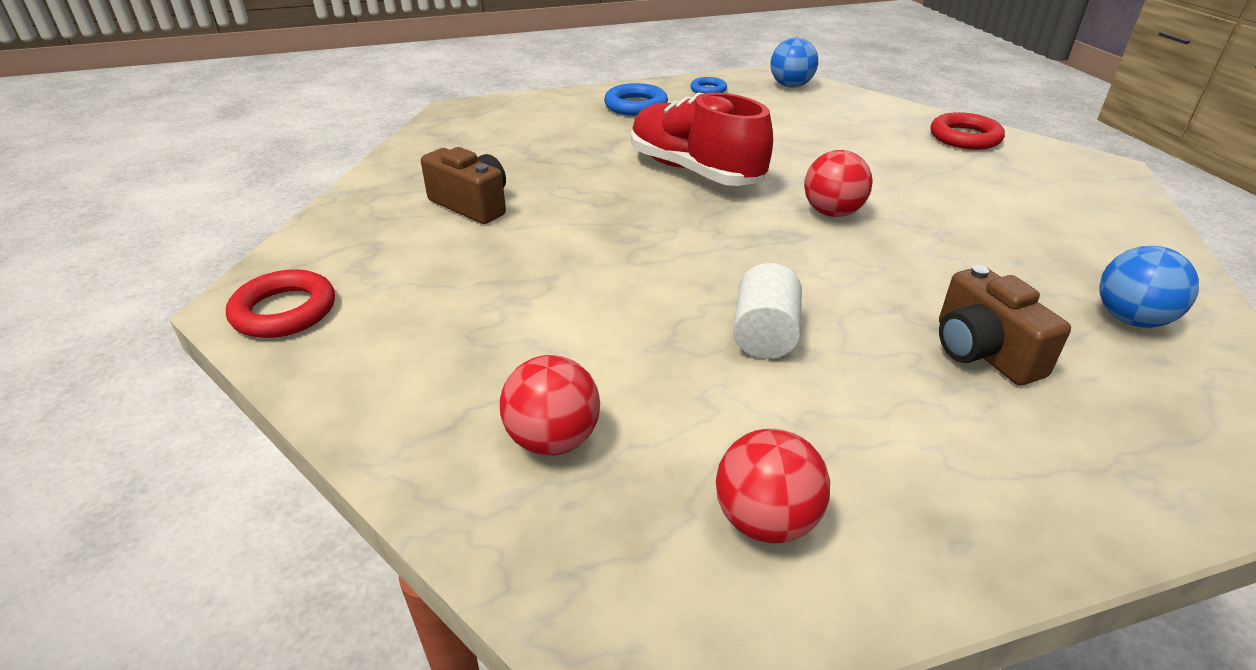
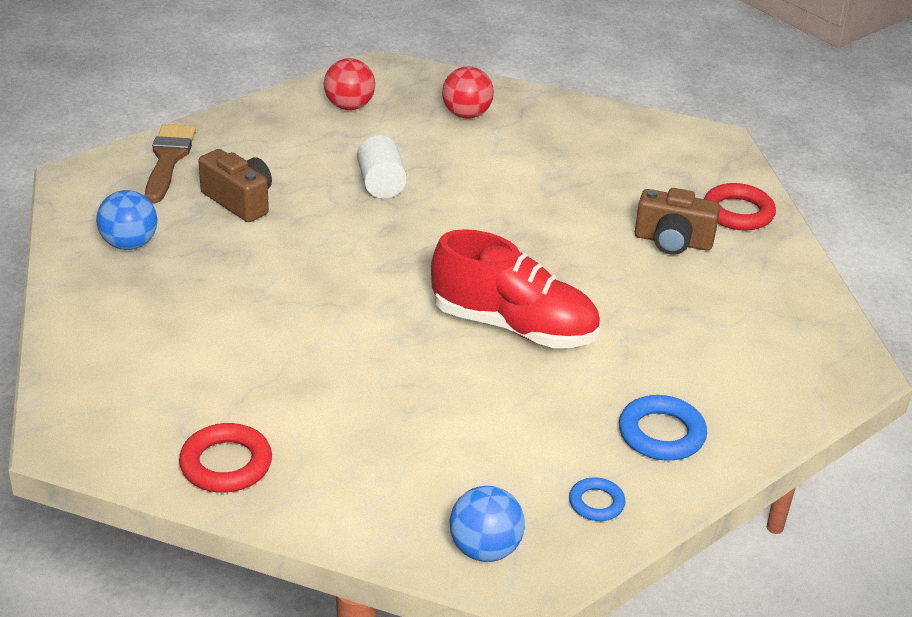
camera: 155 degrees right, 0 degrees up
red ring [226,269,335,338] -> red ring moved to [704,183,776,231]
red ball [804,150,873,217] -> none
none -> brown brush [145,124,196,203]

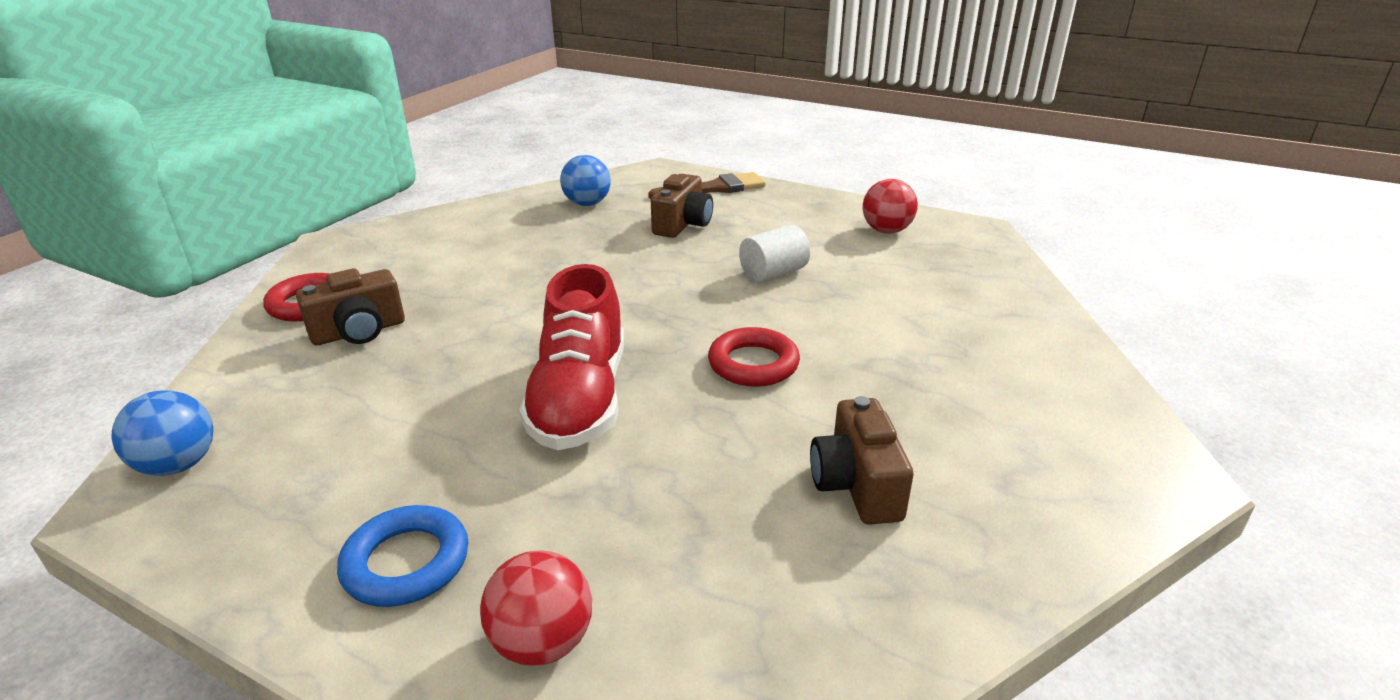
camera: 70 degrees right, 5 degrees down
red ball [442,66,494,119] -> red ball moved to [480,551,592,666]
blue ring [569,477,626,521] -> none
red ring [704,183,776,231] -> red ring moved to [708,327,800,387]
none -> brown camera [296,269,405,345]

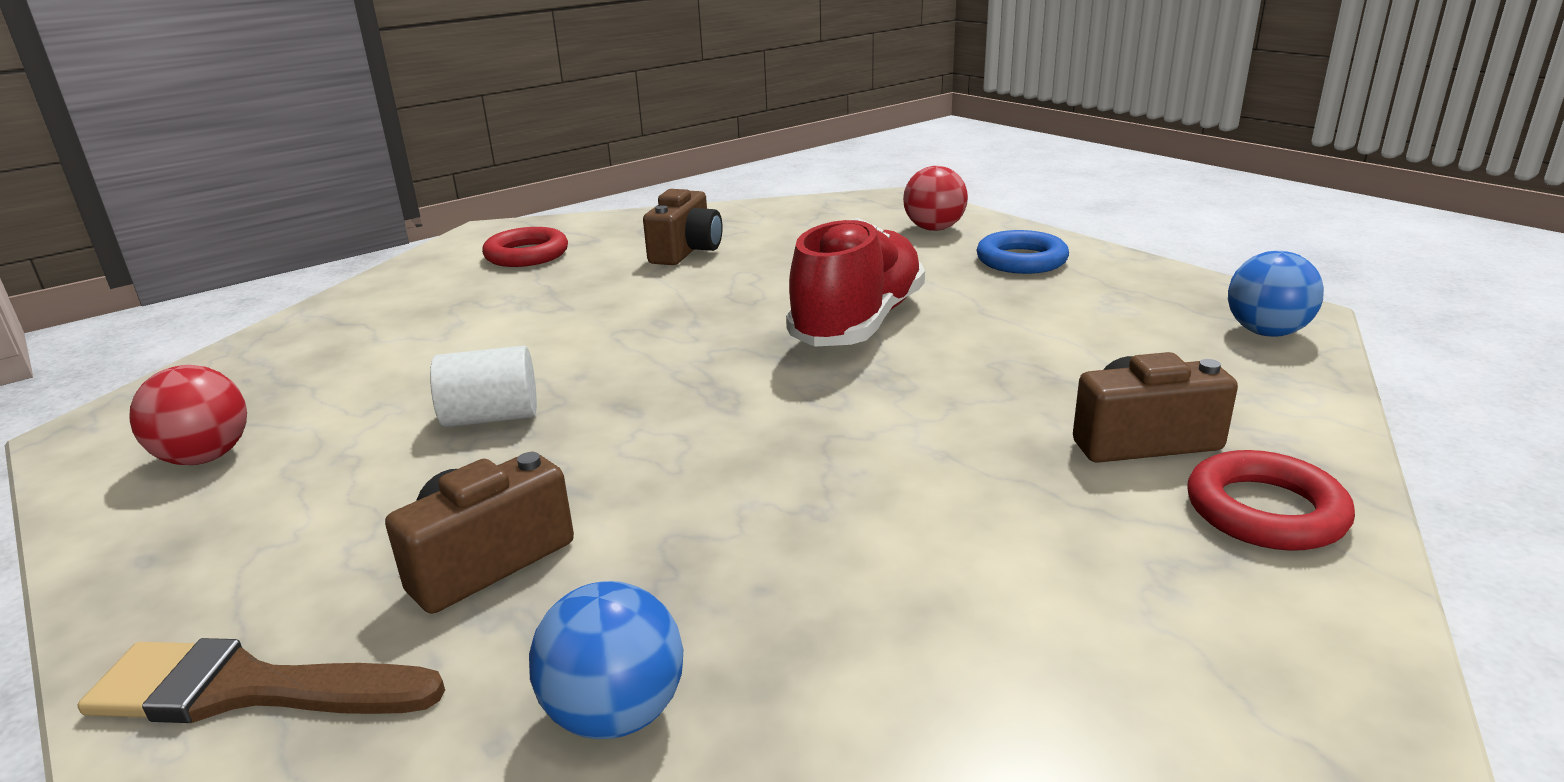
camera: 155 degrees left, 5 degrees down
red ring [708,327,800,387] -> red ring moved to [482,227,568,267]

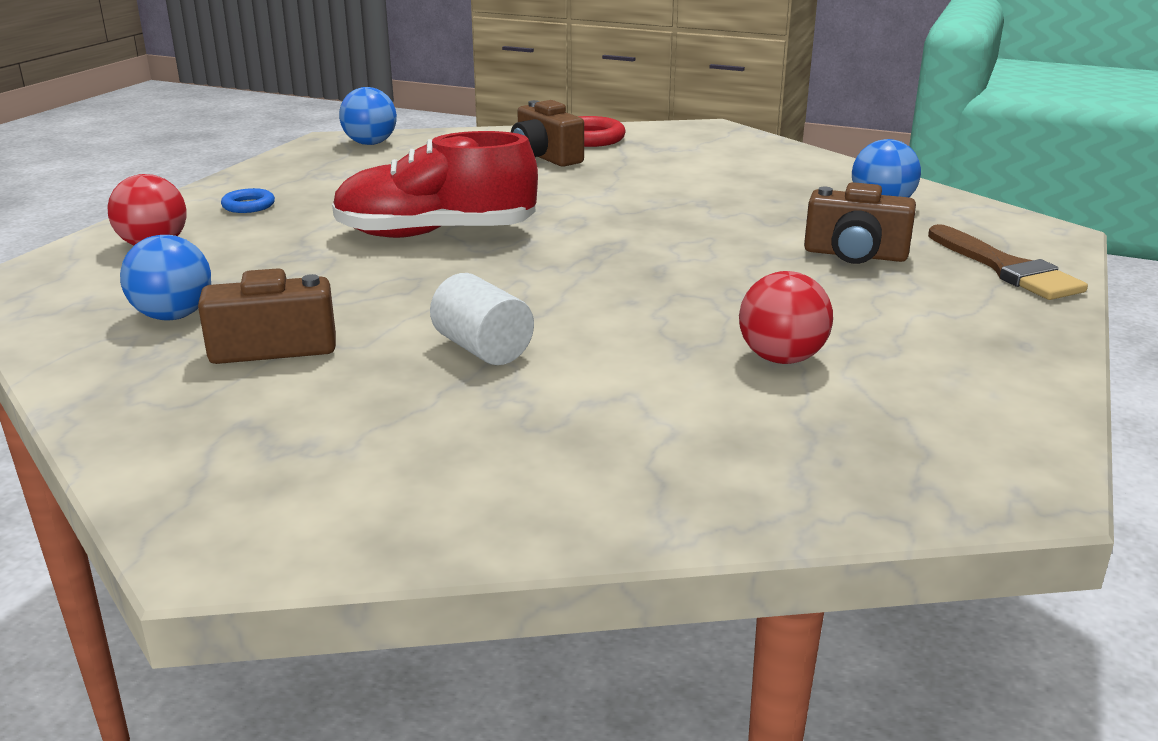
camera: 120 degrees left, 0 degrees up
red ball [129,365,247,465] -> red ball moved to [739,271,833,364]
white cylinder [430,346,537,427] -> white cylinder moved to [430,273,534,365]
red ring [482,227,568,267] -> none
blue ring [977,230,1069,274] -> blue ring [221,188,275,213], size x0.60
none -> blue ball [120,235,211,320]

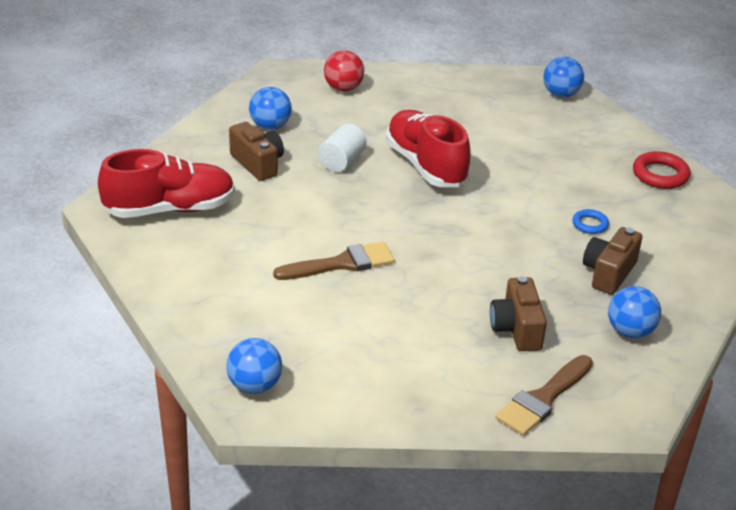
camera: 65 degrees right, 10 degrees up
blue ring [221,188,275,213] -> blue ring moved to [572,209,609,234]
white cylinder [430,273,534,365] -> white cylinder moved to [318,124,367,172]
brown camera [511,100,584,167] -> brown camera moved to [583,227,642,295]
red ball [739,271,833,364] -> none
none -> red shoe [98,149,235,218]
none -> blue ball [226,338,282,394]
none -> brown brush [273,242,394,280]

